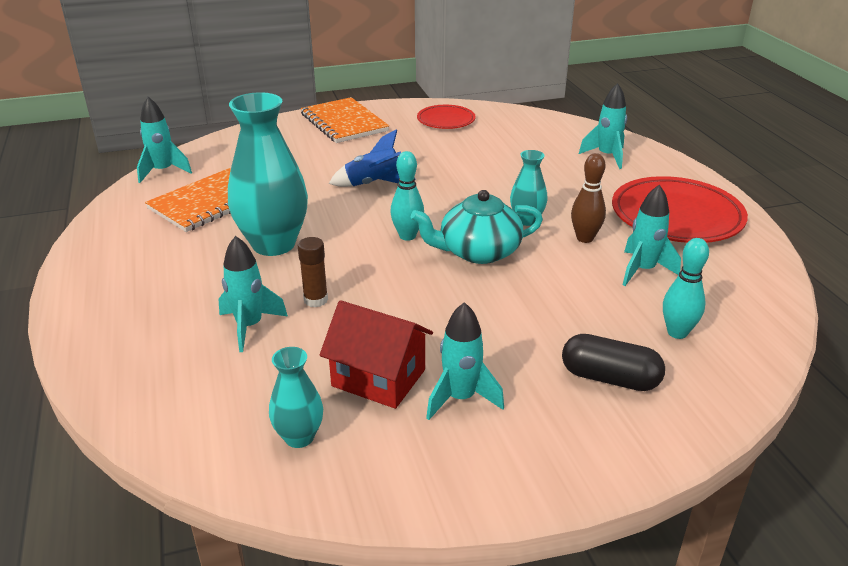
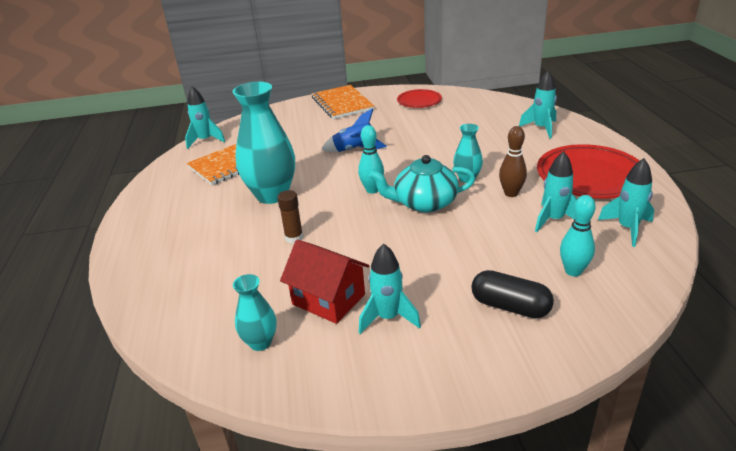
camera: 10 degrees right, 0 degrees up
turquoise rocket [218,236,288,352] -> turquoise rocket moved to [598,158,654,247]

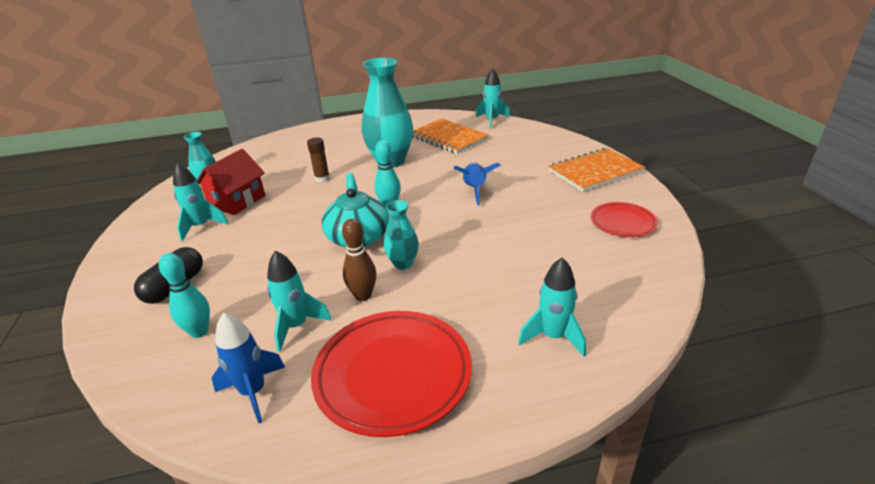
camera: 85 degrees right, 0 degrees up
turquoise rocket [598,158,654,247] -> blue rocket [212,313,285,424]

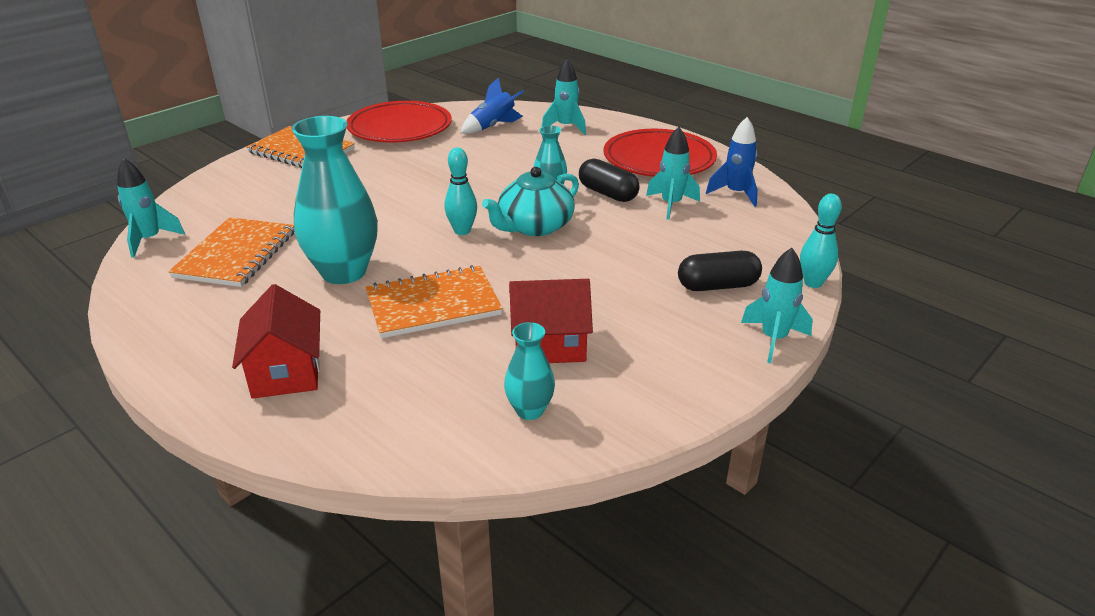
camera: 125 degrees left, 0 degrees up
turquoise bowling pin [159,253,210,338] -> turquoise bowling pin moved to [800,194,842,288]
turquoise rocket [173,162,229,242] -> turquoise rocket moved to [741,248,813,363]
brown glue stick [307,137,330,182] -> orange notebook [366,265,503,338]
brown bowling pin [342,219,376,301] -> black capsule [579,158,640,202]
blue rocket [454,162,501,205] -> blue rocket moved to [460,77,524,134]
red plate [591,202,658,237] -> red plate [347,101,452,143], size x1.79
none -> red house [232,284,320,399]

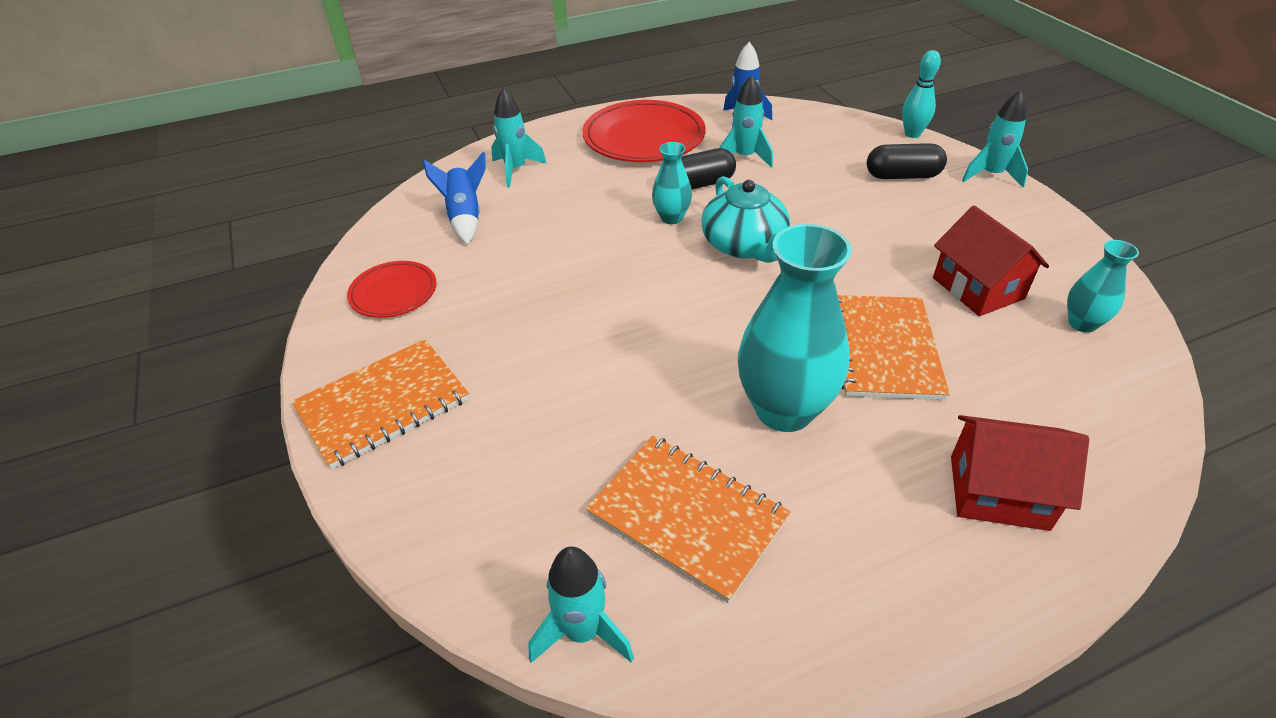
camera: 65 degrees left, 10 degrees up
red plate [347,101,452,143] -> red plate [347,261,437,318], size x0.56
turquoise bowling pin [444,148,477,235] -> none
red house [509,279,593,363] -> red house turned 45 degrees counterclockwise [933,206,1049,316]
black capsule [678,251,762,291] -> black capsule turned 75 degrees clockwise [867,143,947,179]

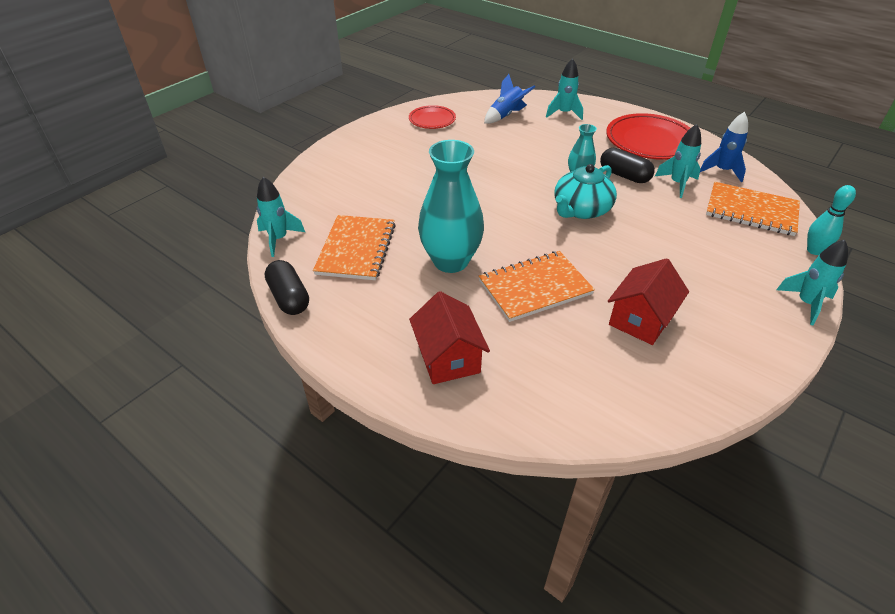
camera: 60 degrees right, 0 degrees up
orange notebook [292,339,469,470] -> orange notebook moved to [706,182,800,236]
black capsule [867,143,947,179] -> black capsule moved to [265,260,309,315]
turquoise vase [1067,240,1139,333] -> none

